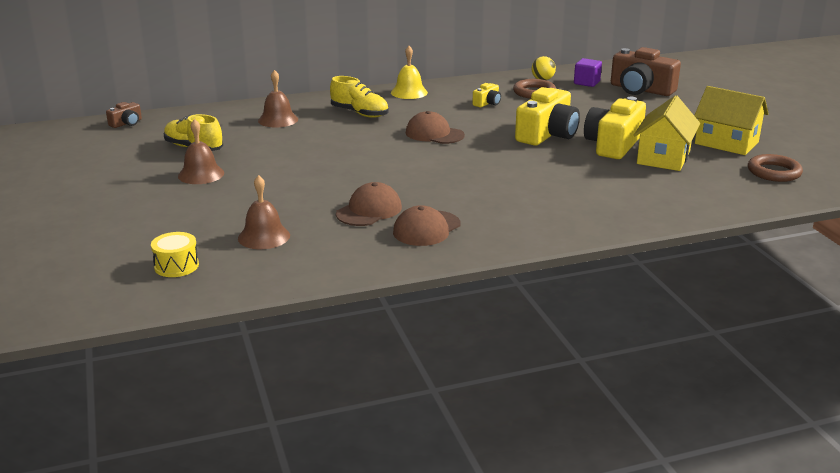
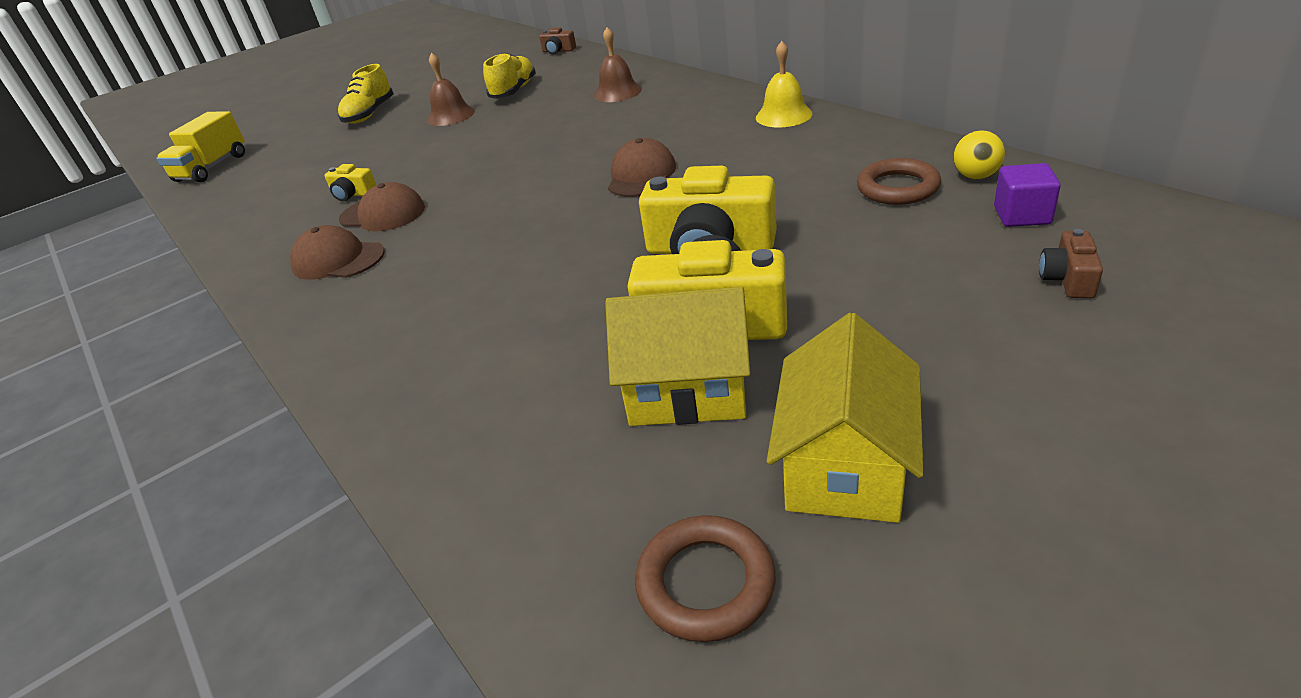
camera: 75 degrees right, 10 degrees up
yellow drum [151,232,199,277] -> none
brown bell [238,175,290,249] -> none
yellow shoe [330,76,389,118] -> yellow shoe moved to [338,64,394,124]
yellow camera [472,83,501,107] -> yellow camera moved to [325,164,376,201]
brown camera [611,47,681,96] -> brown camera [1039,229,1103,298], size x0.47
none -> yellow truck [156,111,245,182]

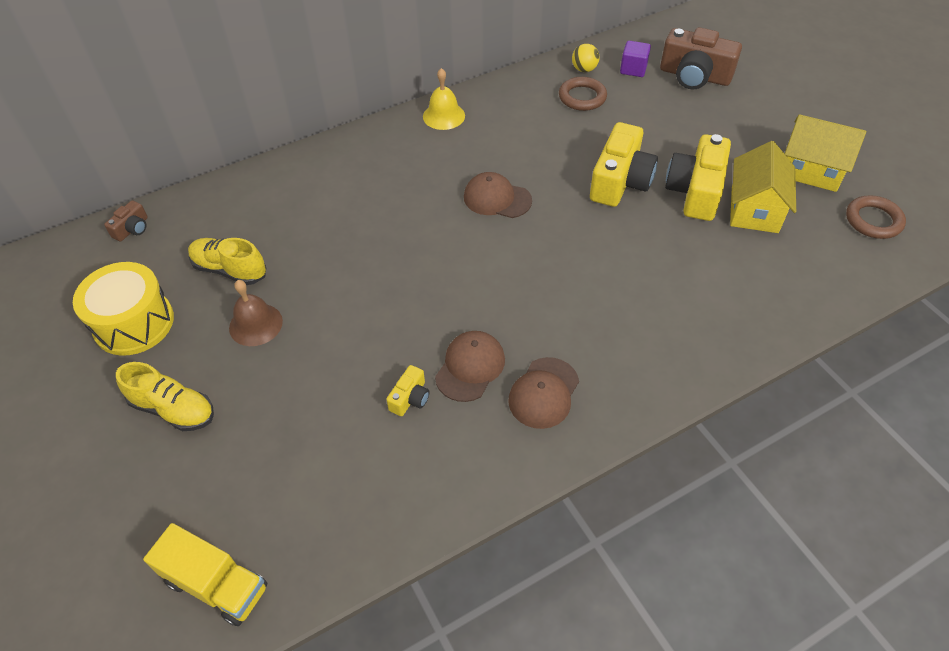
camera: 85 degrees left, 15 degrees up
brown bell [594,27,642,102] -> none
brown camera [1039,229,1103,298] -> brown camera [660,27,742,89], size x2.13
none -> yellow drum [73,262,174,356]

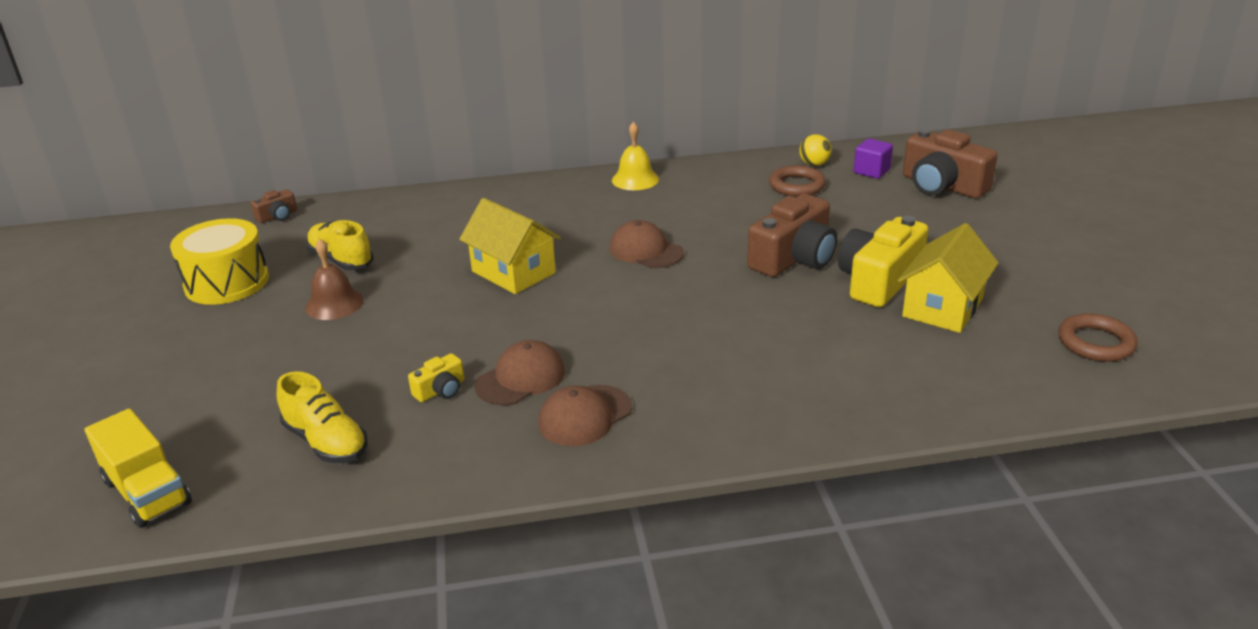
camera: 20 degrees right, 20 degrees down
yellow shoe [116,362,214,431] -> yellow shoe moved to [277,371,368,463]
yellow camera [590,122,658,207] -> brown camera [747,194,837,277]
yellow house [785,114,866,192] -> yellow house moved to [459,198,561,294]

